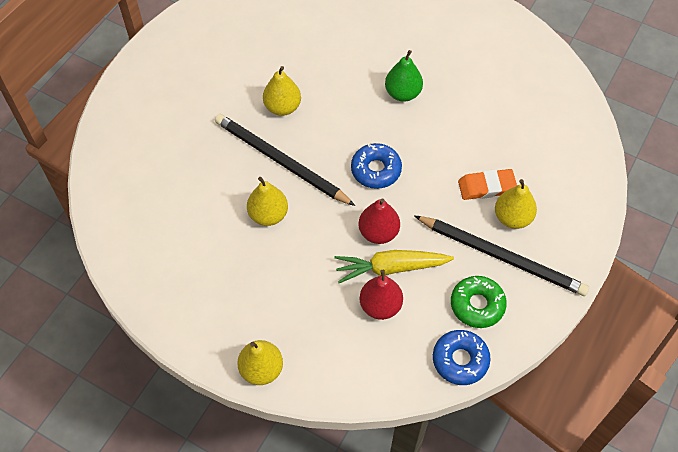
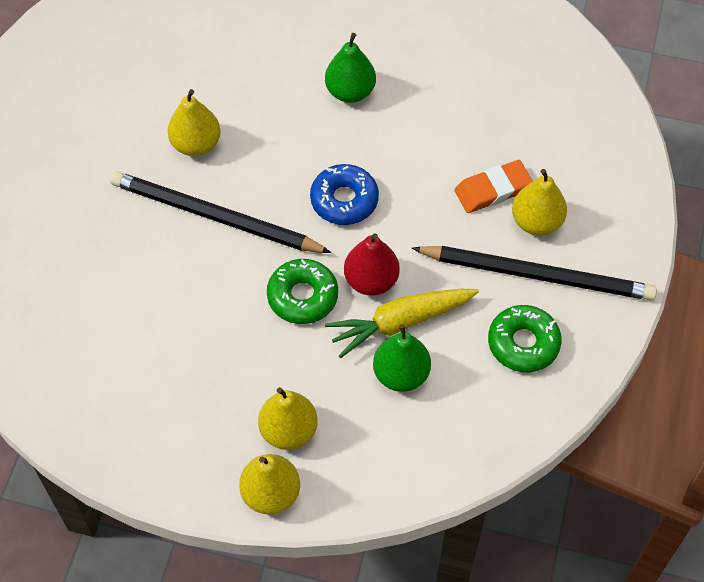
camera: 15 degrees left, 0 degrees up
yellow pear [247,177,288,226] -> yellow pear moved to [258,387,318,450]
red pear [359,270,403,320] -> green pear [373,324,431,392]
blue donut [433,330,491,385] -> none
none -> green donut [267,259,338,324]

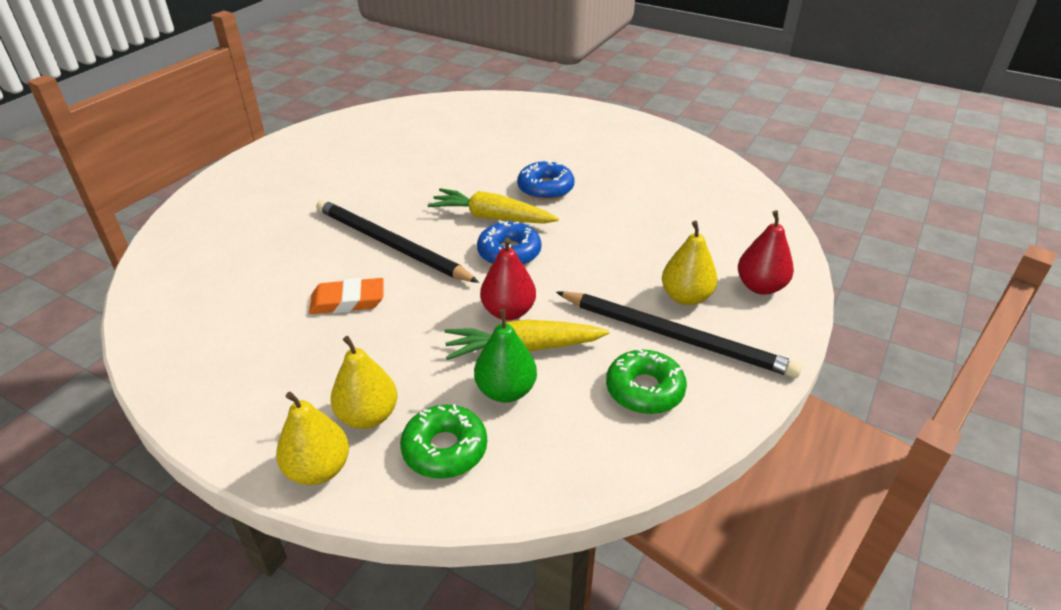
camera: 15 degrees right, 20 degrees down
yellow pear [168,89,221,156] -> none
green donut [267,259,338,324] -> green donut moved to [400,404,487,479]
green pear [325,33,376,103] -> blue donut [517,159,574,200]
orange eraser [455,160,533,213] -> orange eraser moved to [309,278,384,314]
none -> yellow carrot [428,188,559,224]
none -> red pear [738,210,794,295]

